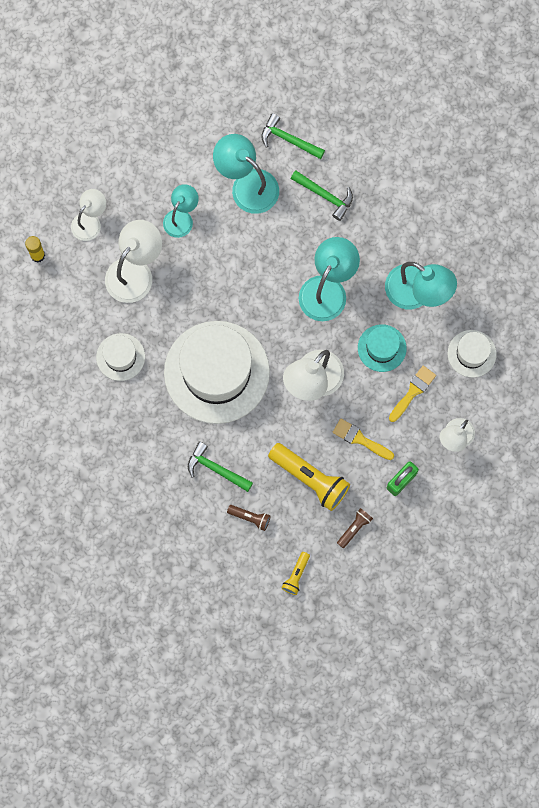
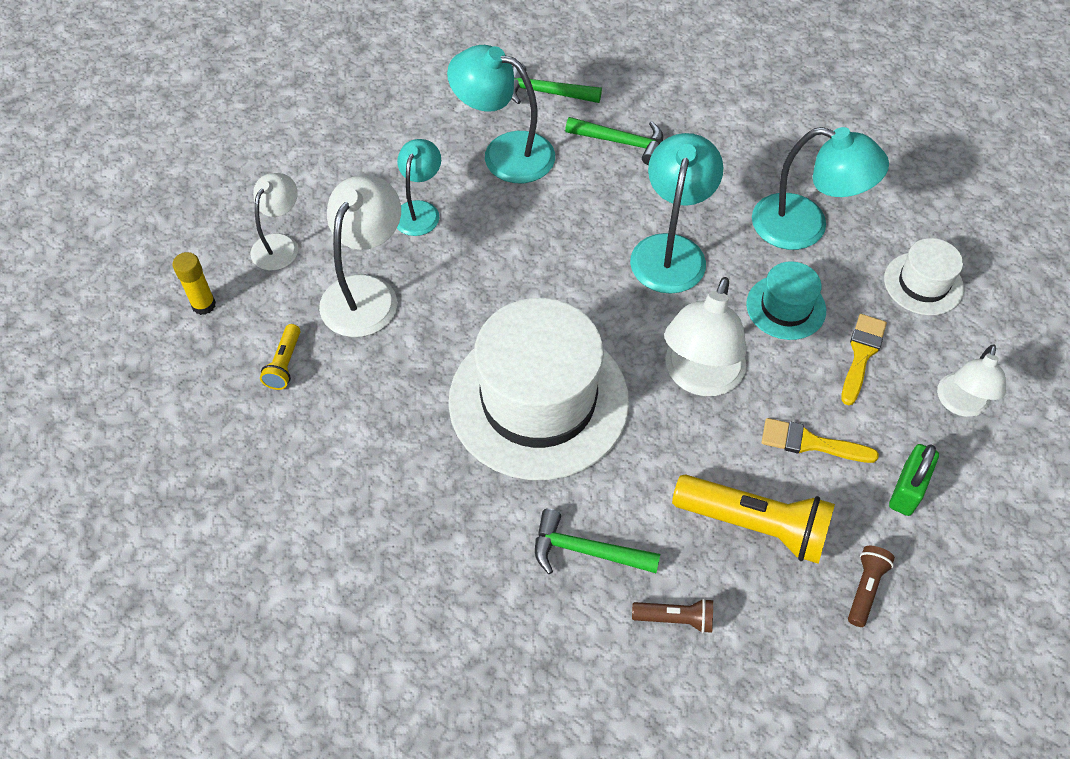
camera: 15 degrees left, 20 degrees down
white hat [96,333,145,381] -> none
yellow flashlight [282,552,310,595] -> yellow flashlight moved to [260,324,300,390]

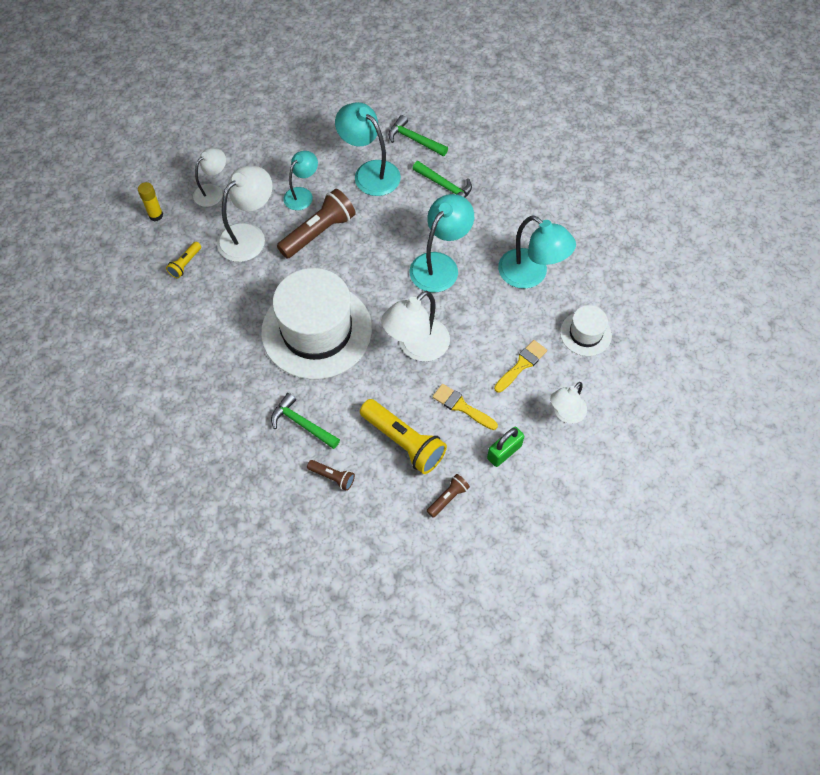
camera: 20 degrees right, 5 degrees up
turquoise hat [746,261,826,340] -> none
none -> brown flashlight [277,189,356,259]

